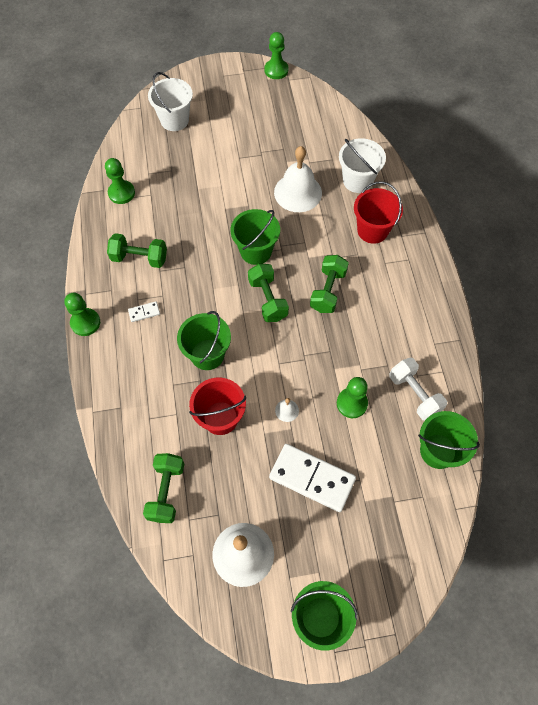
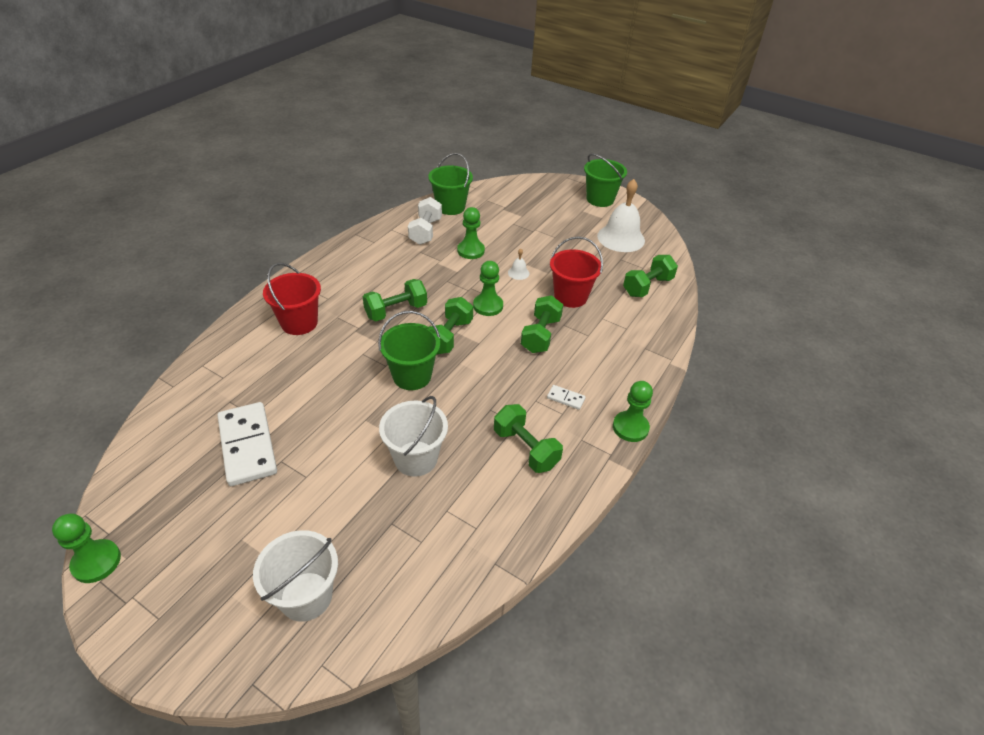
camera: 140 degrees left, 20 degrees down
green pawn [105,158,135,204] -> green pawn moved to [473,261,503,316]
green bucket [177,311,231,370] -> green dumbbell [521,295,563,353]
white domino [269,444,356,512] -> white domino moved to [218,402,277,486]
white bell [274,146,322,212] -> none
white bucket [339,138,386,193] -> white bucket moved to [379,396,448,477]

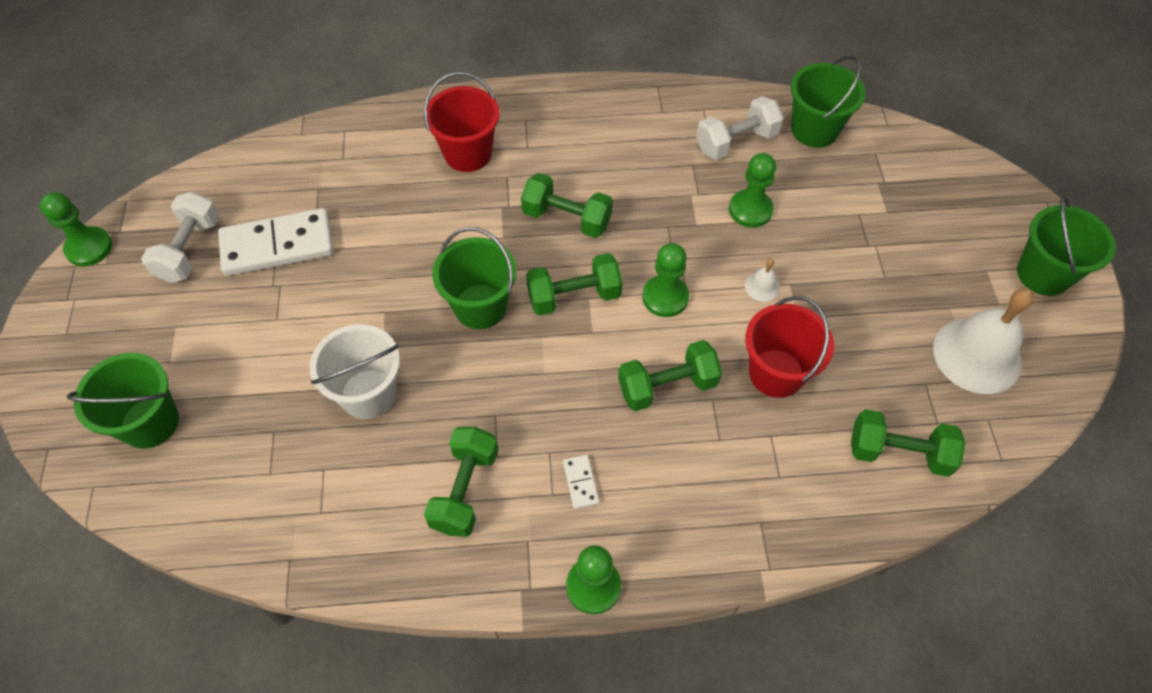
camera: 55 degrees right, 15 degrees up
white domino [218,402,277,486] -> white domino turned 45 degrees clockwise [218,208,333,276]
white bucket [253,530,338,622] -> green bucket [67,353,179,449]
none -> white dumbbell [141,191,220,283]

